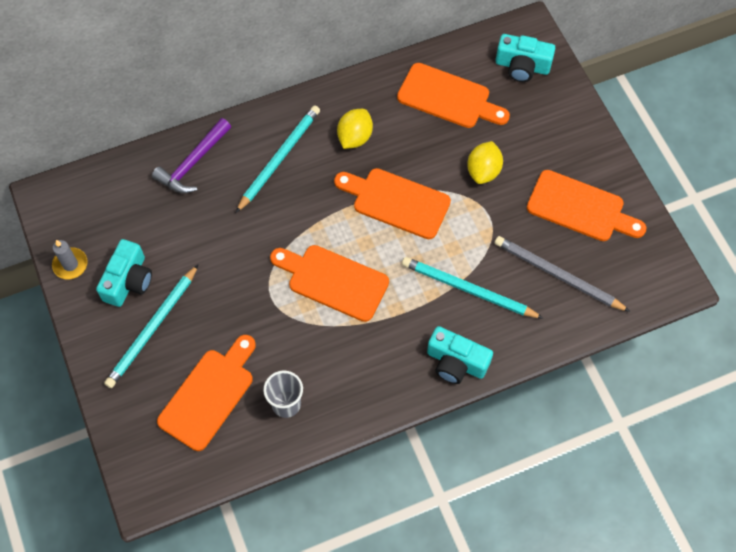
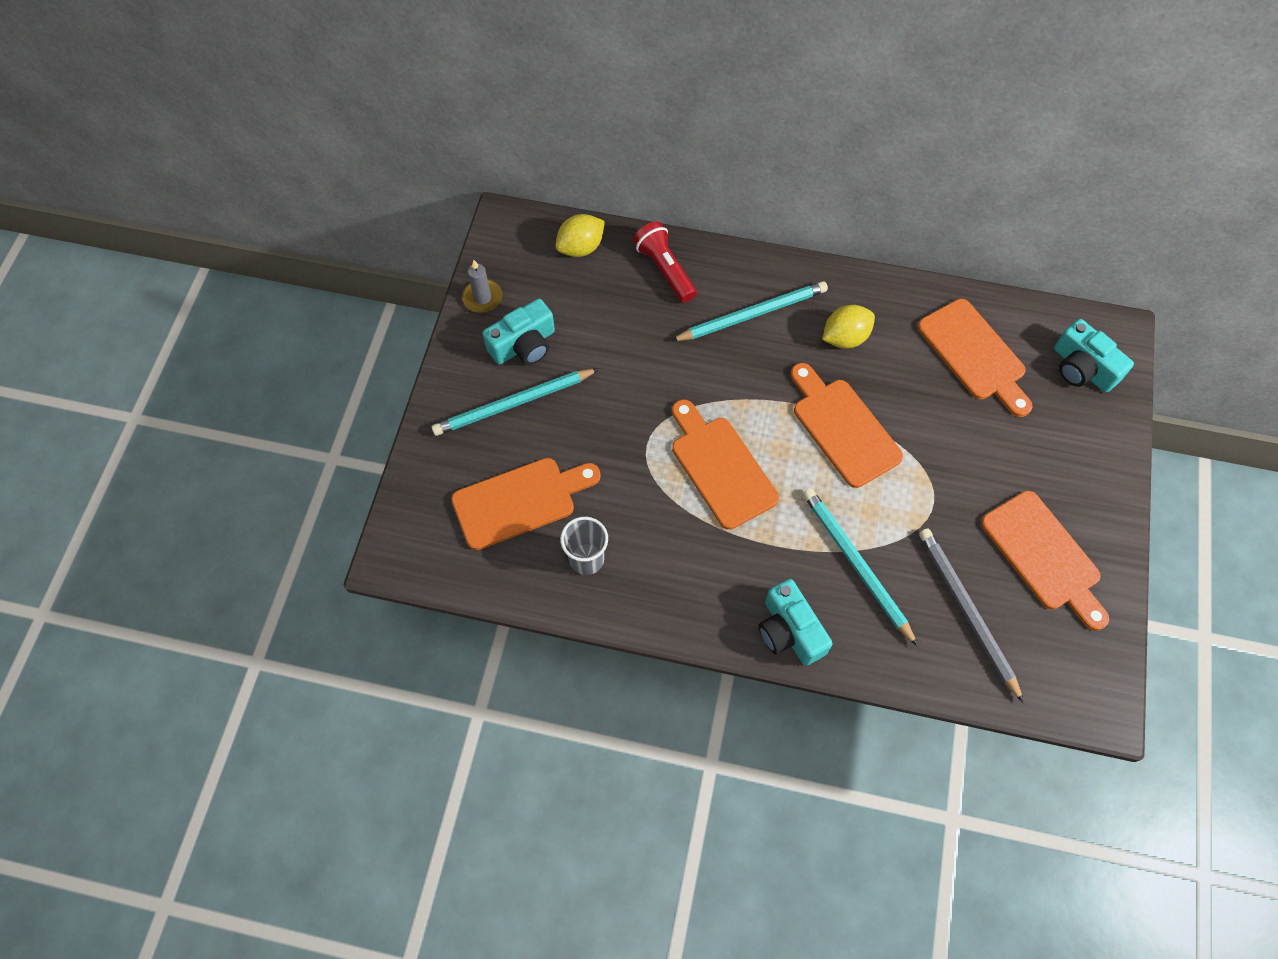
camera: 35 degrees right, 0 degrees up
purple hammer [152,118,231,193] -> red flashlight [633,221,697,303]
yellow lemon [467,141,503,184] -> yellow lemon moved to [556,214,605,257]

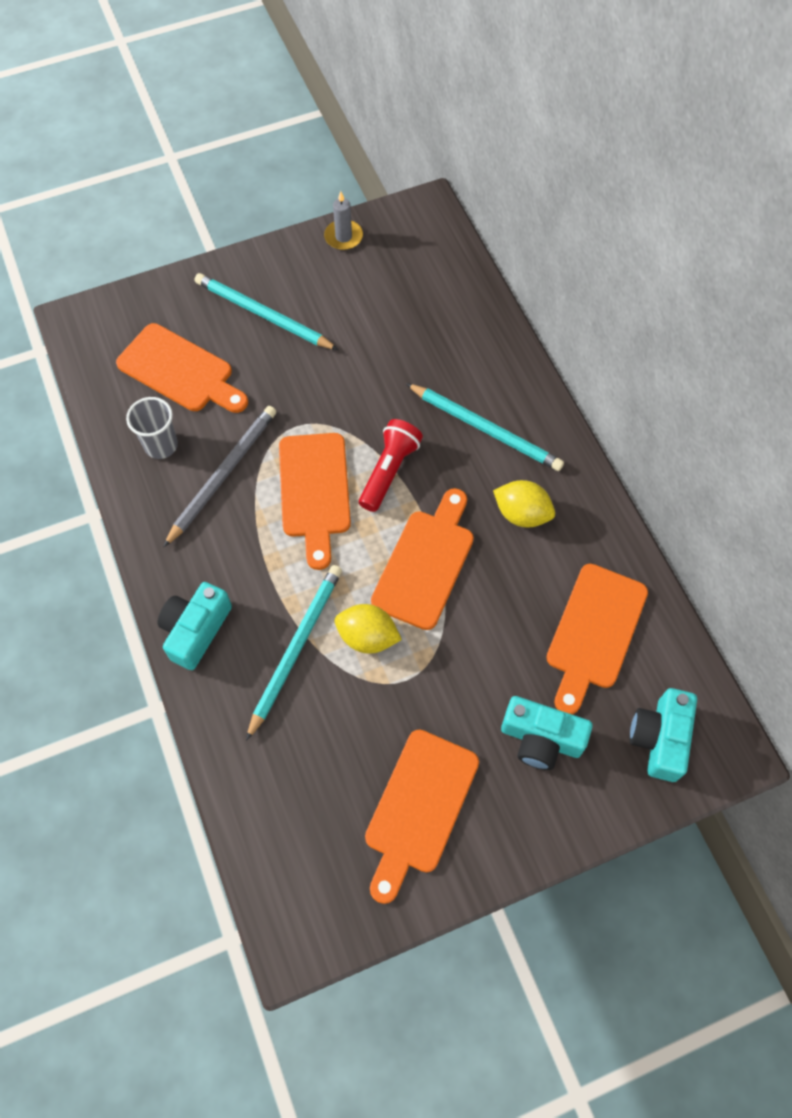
camera: 55 degrees right, 0 degrees up
turquoise camera [482,299,555,365] -> turquoise camera moved to [501,696,592,770]
yellow lemon [556,214,605,257] -> yellow lemon moved to [335,604,402,654]
red flashlight [633,221,697,303] -> red flashlight moved to [359,419,423,512]
orange cutting board [672,399,779,530] -> orange cutting board turned 150 degrees clockwise [279,433,351,570]
grey pencil [919,528,1024,703] -> grey pencil moved to [163,406,276,547]

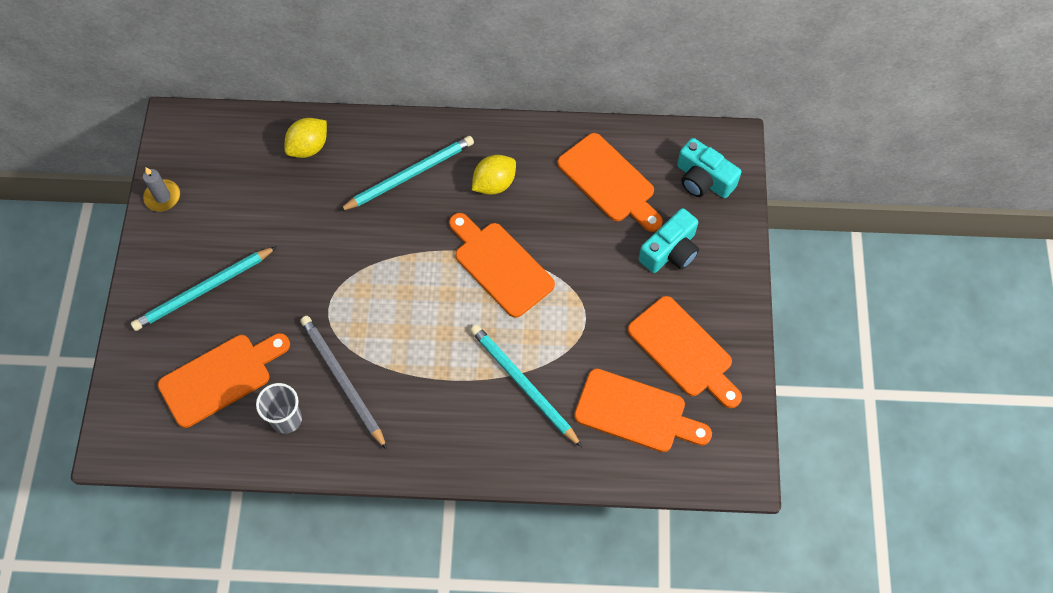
camera: 65 degrees left, 0 degrees up
turquoise camera [158,582,232,670] -> none
orange cutting board [279,433,351,570] -> orange cutting board moved to [574,369,712,452]
yellow lemon [335,604,402,654] -> yellow lemon moved to [285,118,327,158]
red flashlight [359,419,423,512] -> none

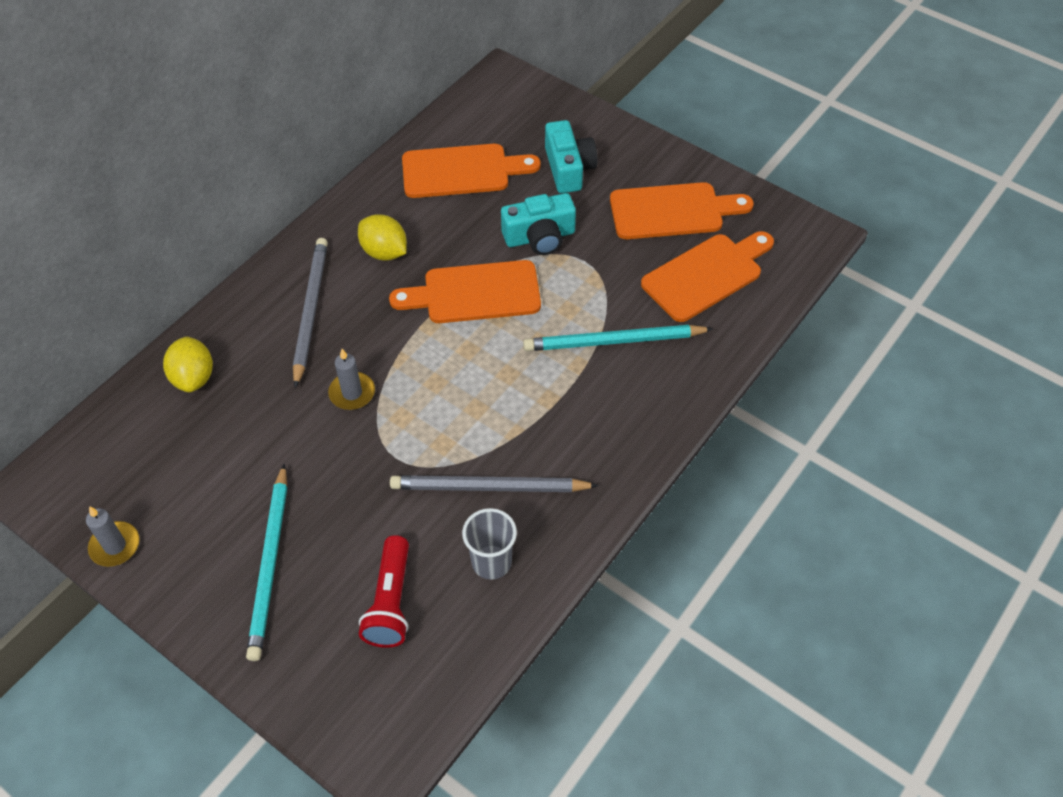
camera: 55 degrees left, 10 degrees down
orange cutting board [158,333,290,428] -> red flashlight [359,535,409,648]
turquoise pencil [339,136,474,211] -> grey pencil [293,238,328,388]
yellow lemon [472,155,516,195] -> yellow lemon turned 45 degrees counterclockwise [358,214,407,261]
turquoise camera [677,138,741,198] -> turquoise camera moved to [501,193,576,255]
none -> grey candle [328,349,375,410]

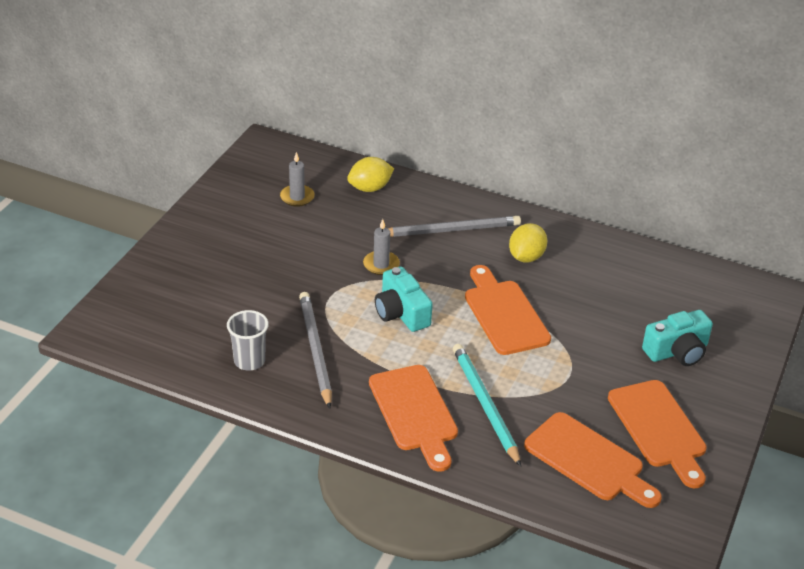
camera: 75 degrees right, 15 degrees down
grey candle [86,506,139,567] -> grey candle moved to [280,152,315,207]
turquoise pencil [246,464,287,661] -> none
red flashlight [359,535,409,648] -> none
orange cutting board [402,144,541,198] -> orange cutting board moved to [369,365,458,472]
turquoise camera [501,193,576,255] -> turquoise camera moved to [375,267,433,332]

